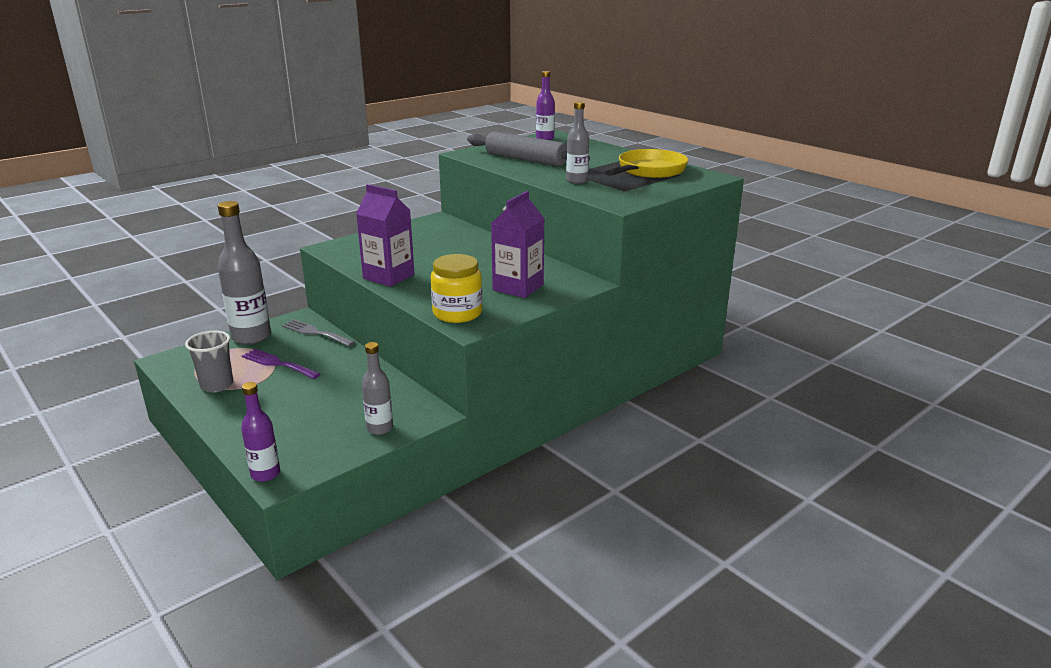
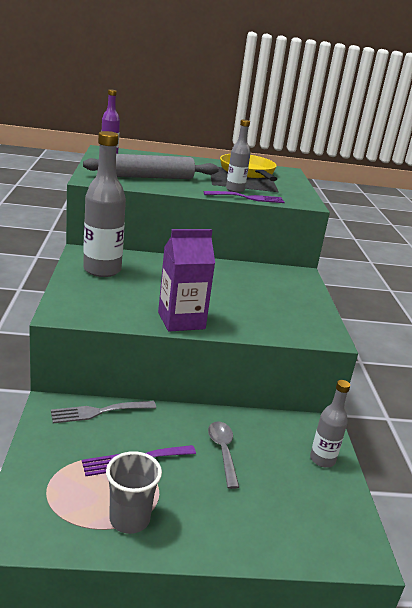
camera: 55 degrees left, 0 degrees up
grey bottle [218,201,271,345] -> grey bottle moved to [83,131,126,277]
purple bottle [241,382,280,482] -> none
yellow jar [431,254,482,323] -> none
purple carton [491,191,544,298] -> none
none -> purple fork [204,191,285,203]
none -> grey spoon [208,421,239,489]

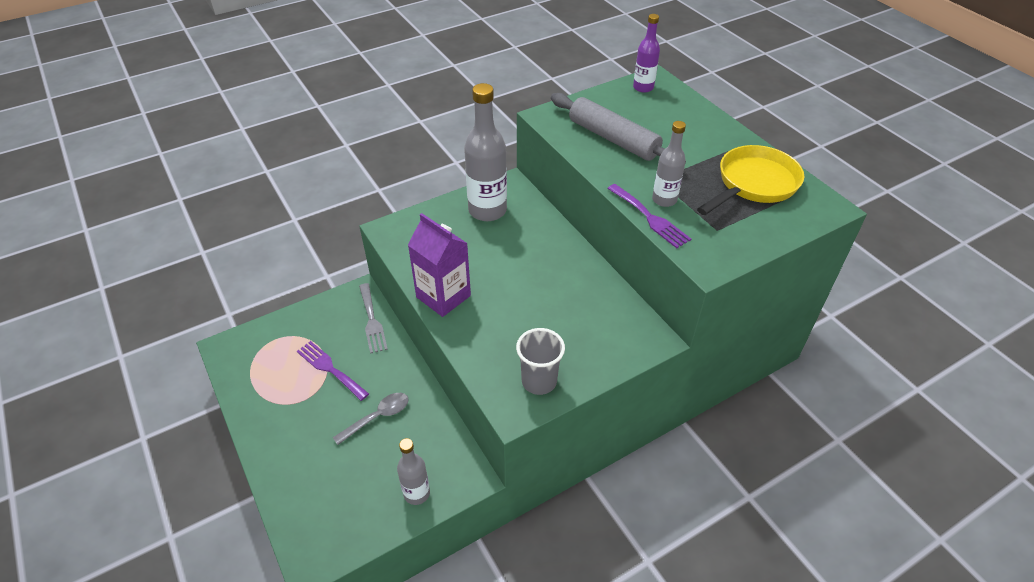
camera: 65 degrees right, 20 degrees up
grey fork [51,401,156,423] -> grey fork turned 150 degrees counterclockwise [359,283,388,354]
grey cup [106,451,162,534] -> grey cup moved to [516,328,565,395]

